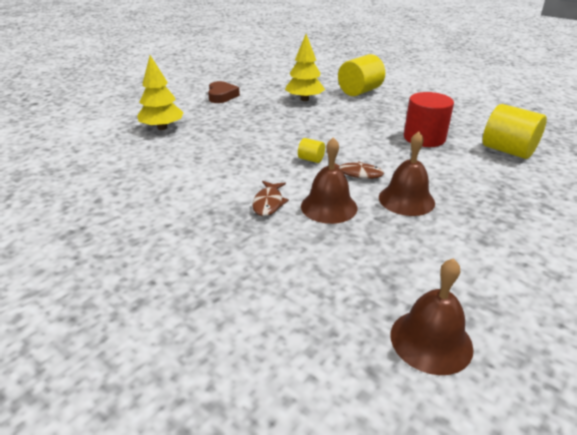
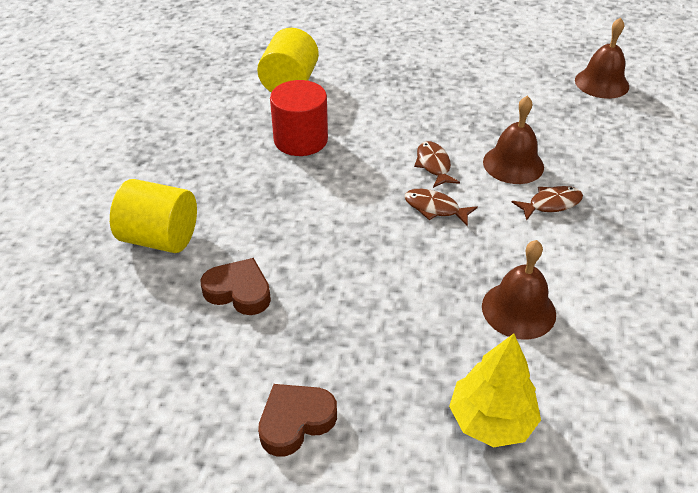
camera: 120 degrees left, 10 degrees up
yellow tree [285,34,325,101] -> brown heart [201,258,271,315]
yellow cylinder [298,138,325,163] -> brown fish [404,189,478,226]
brown bell [379,131,435,216] -> brown bell moved to [482,240,556,340]

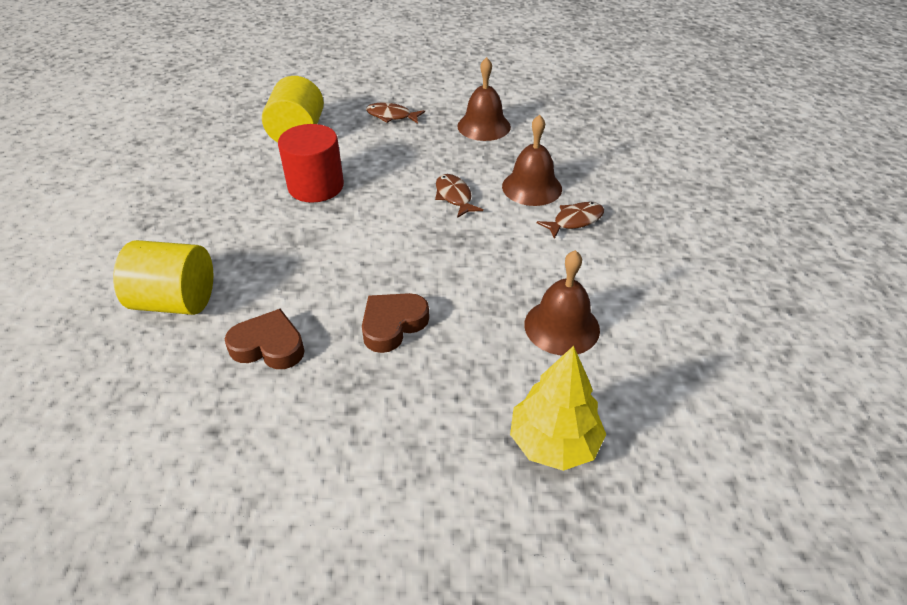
camera: 10 degrees left, 0 degrees up
brown heart [258,384,337,457] -> brown heart moved to [362,293,429,353]
brown fish [404,189,478,226] -> brown fish moved to [366,103,425,124]
brown bell [575,17,629,99] -> brown bell moved to [457,57,511,141]

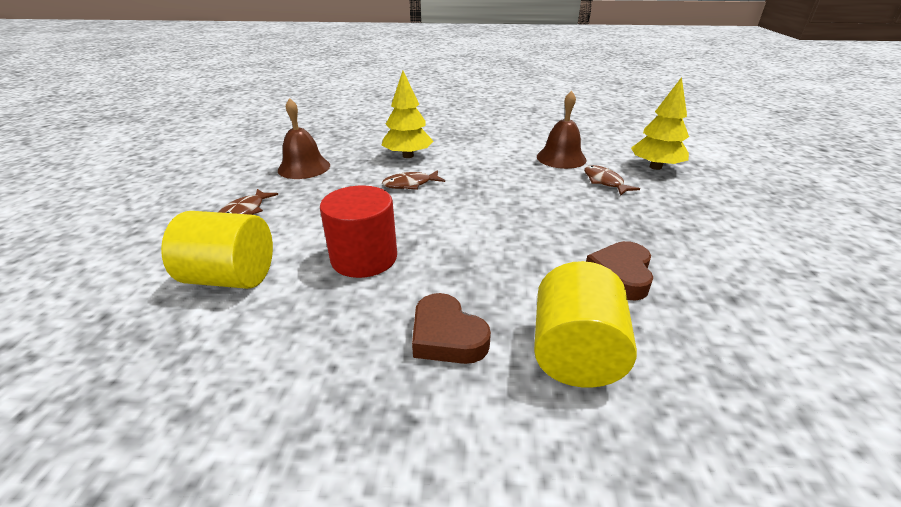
camera: 85 degrees left, 10 degrees down
brown heart [362,293,429,353] -> brown heart moved to [412,293,491,364]
brown bell [502,115,562,206] -> yellow tree [382,71,434,158]
brown fish [537,202,604,239] -> brown fish moved to [584,165,640,195]

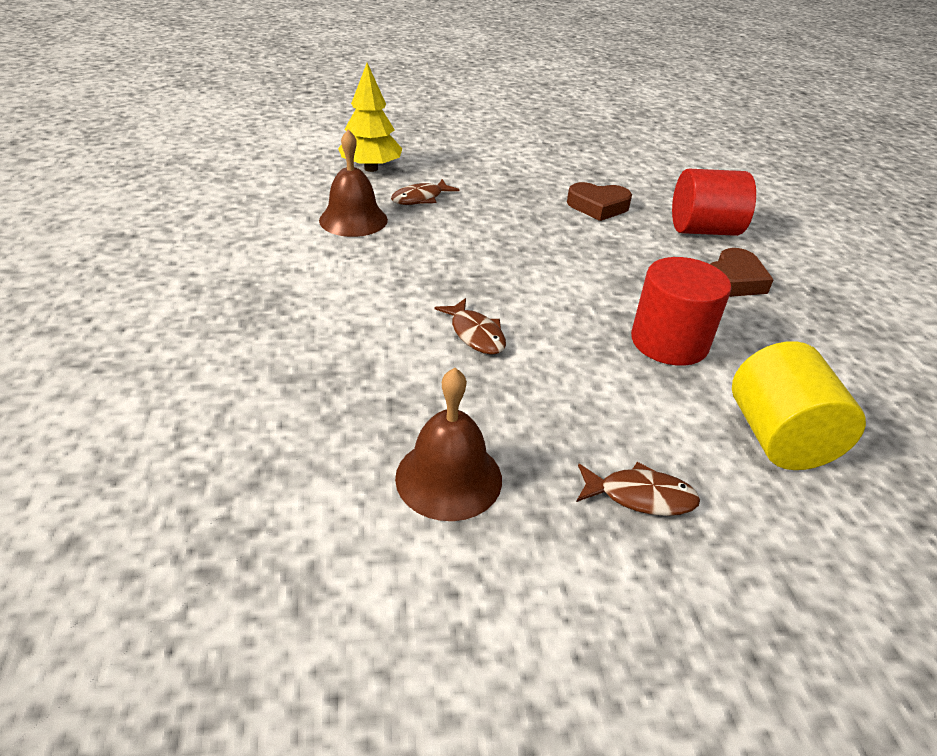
camera: 105 degrees left, 5 degrees up
yellow tree [382,71,434,158] -> none
yellow cylinder [534,261,637,388] -> red cylinder [672,169,756,236]

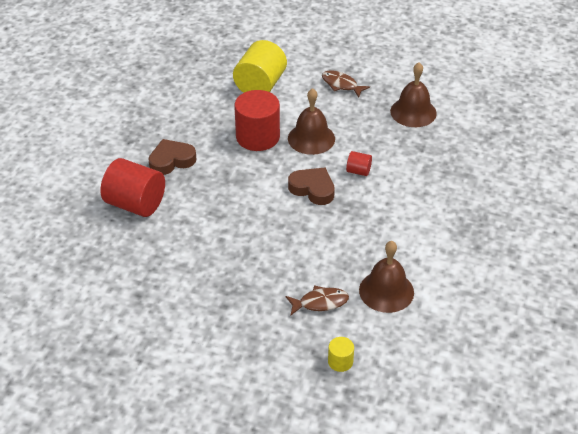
camera: 150 degrees left, 5 degrees up
yellow tree [338,63,402,172] -> yellow cylinder [328,337,354,372]
brown fish [434,298,506,355] -> red cylinder [346,151,372,176]
brown heart [567,182,632,221] -> brown heart moved to [288,167,335,205]
none -> brown bell [288,88,335,155]

